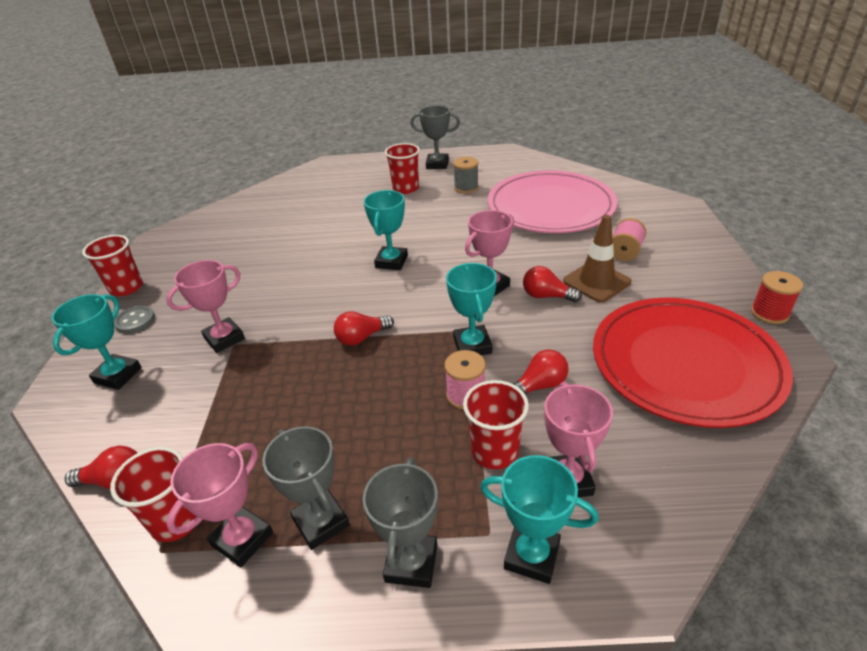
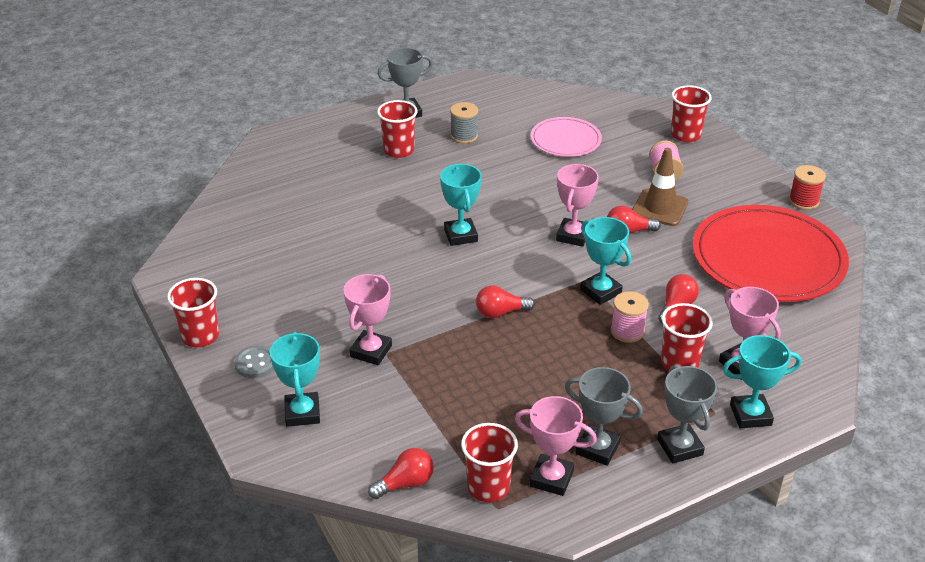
camera: 30 degrees left, 0 degrees up
pink trophy [166,443,273,567] -> pink trophy turned 75 degrees counterclockwise [515,396,597,496]
red light bulb [334,311,394,346] -> red light bulb turned 45 degrees clockwise [476,285,535,318]
pink plate [488,170,617,233] -> pink plate [531,117,602,157], size x0.53
none -> red cup [671,85,712,142]

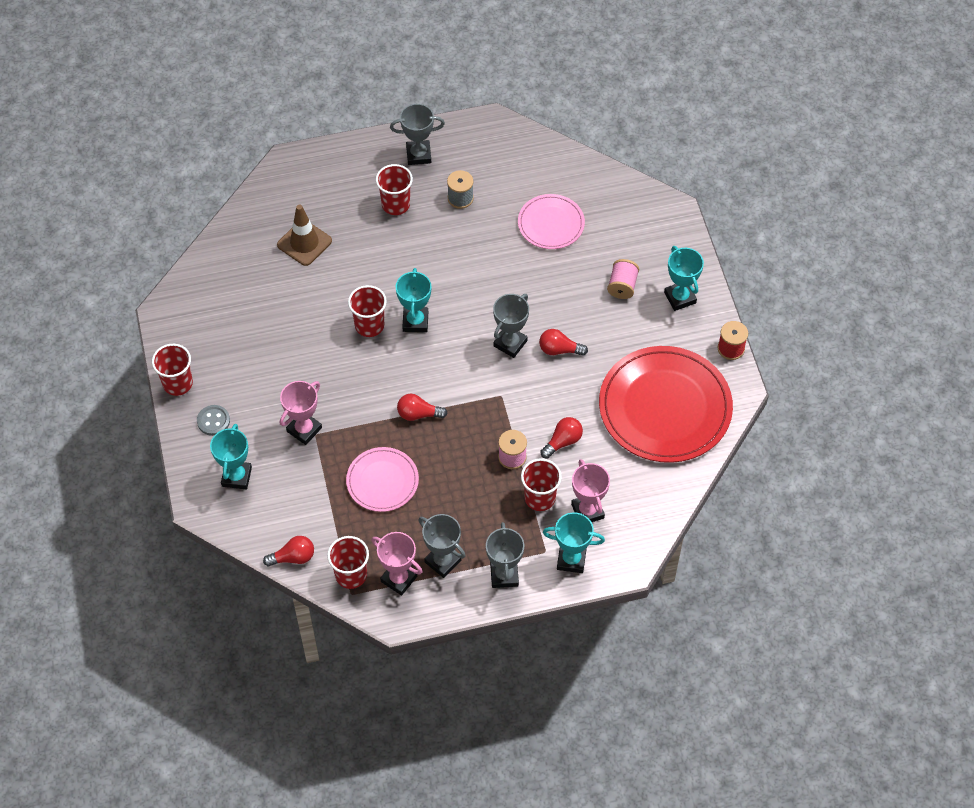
camera: 15 degrees right, 20 degrees up
pink trophy [556,164,599,247] -> grey trophy [493,294,529,358]
turquoise trophy [580,217,631,305] -> turquoise trophy moved to [664,246,704,311]
brown traffic cone [632,148,689,226] -> brown traffic cone moved to [277,205,332,266]
red cup [671,85,712,142] -> red cup moved to [348,285,387,337]
none -> pink plate [346,447,419,512]

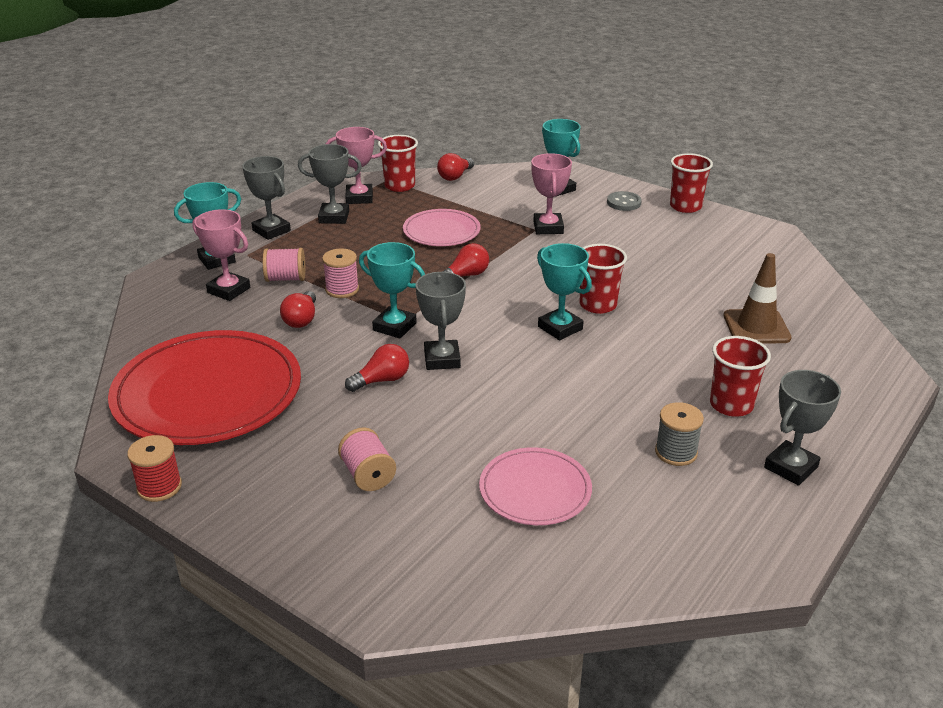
camera: 140 degrees right, 25 degrees down
red cup [521,458,562,511] -> pink spool [263,248,305,282]
turquoise trophy [664,246,704,311] -> turquoise trophy moved to [359,242,425,339]

